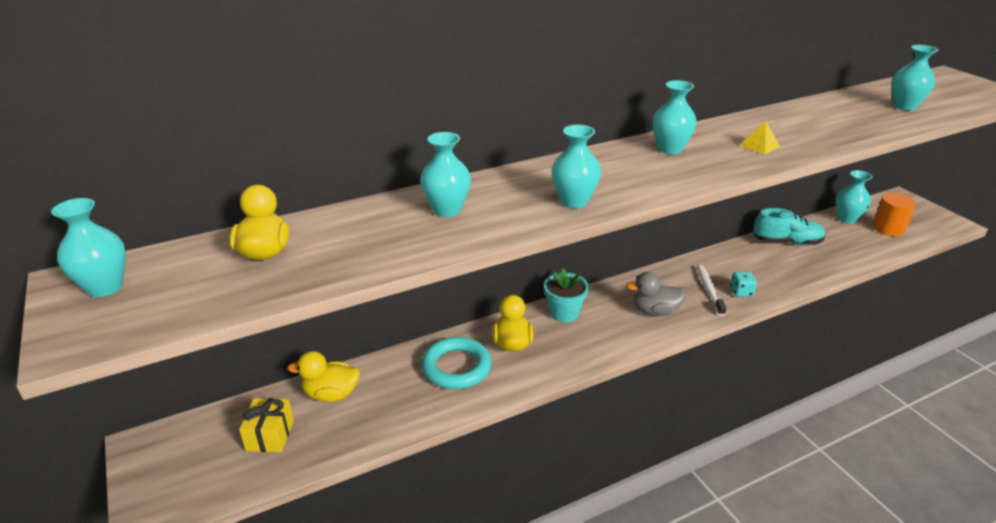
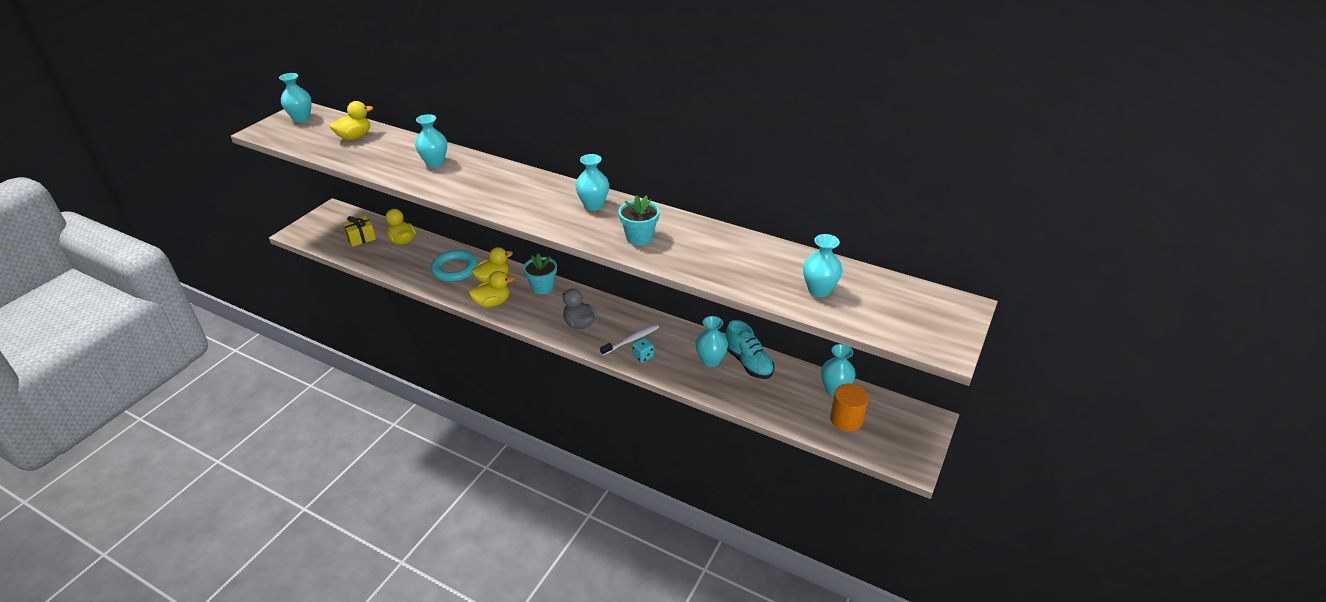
camera: 55 degrees right, 5 degrees up
turquoise vase [551,125,601,208] -> turquoise vase moved to [695,316,728,367]
yellow pyramid [739,121,780,155] -> turquoise flower pot [618,195,660,246]
none -> yellow duck [469,271,515,307]

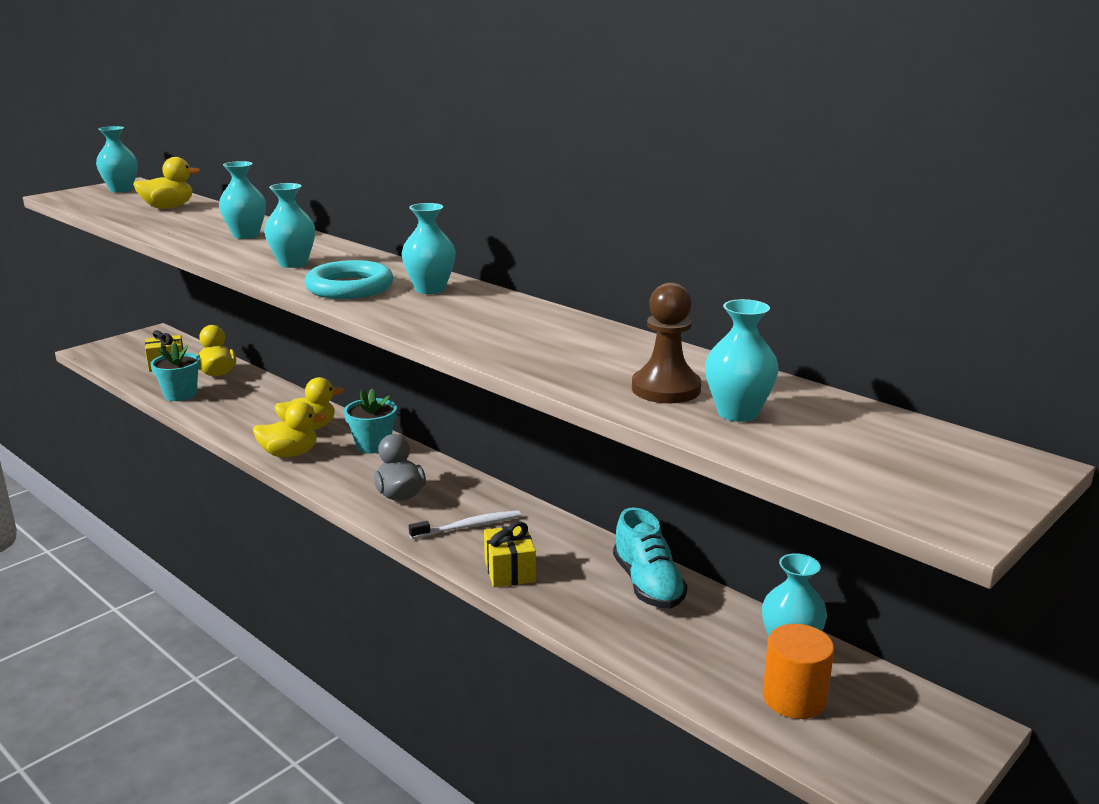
camera: 15 degrees right, 15 degrees down
turquoise ring [431,250,478,282] -> turquoise ring moved to [304,260,393,299]
turquoise flower pot [618,195,660,246] -> turquoise flower pot moved to [150,342,200,401]
turquoise dice [632,338,654,363] -> none
turquoise vase [695,316,728,367] -> turquoise vase moved to [264,183,315,268]
none -> yellow gift [484,522,536,587]
none -> brown pawn [632,283,701,403]

